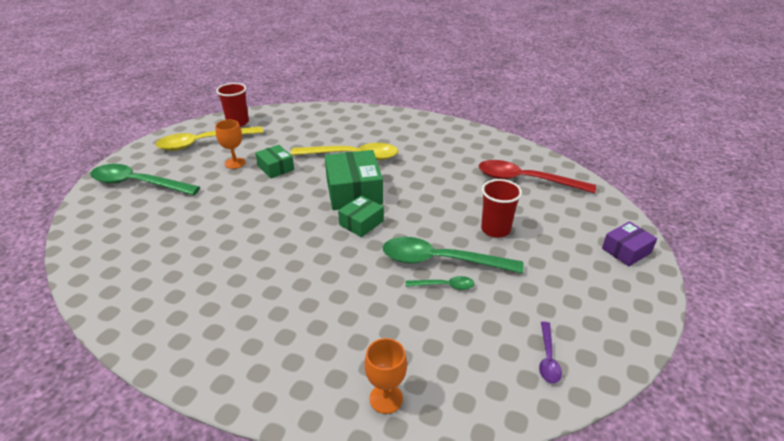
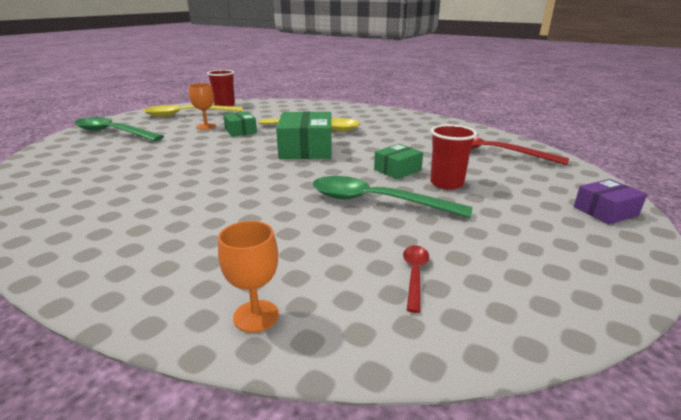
camera: 10 degrees right, 10 degrees down
green box [338,195,384,237] -> green box moved to [374,144,423,179]
green spoon [405,276,475,290] -> none
purple spoon [539,322,562,383] -> none
none -> red spoon [403,245,429,313]

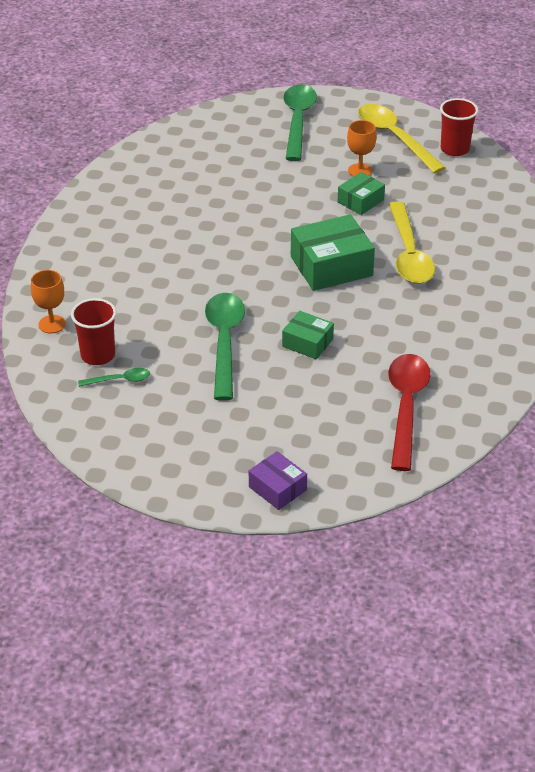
camera: 70 degrees right, 15 degrees up
red spoon [403,245,429,313] -> green spoon [78,368,150,387]
red cup [430,125,477,190] -> red cup moved to [71,298,116,365]

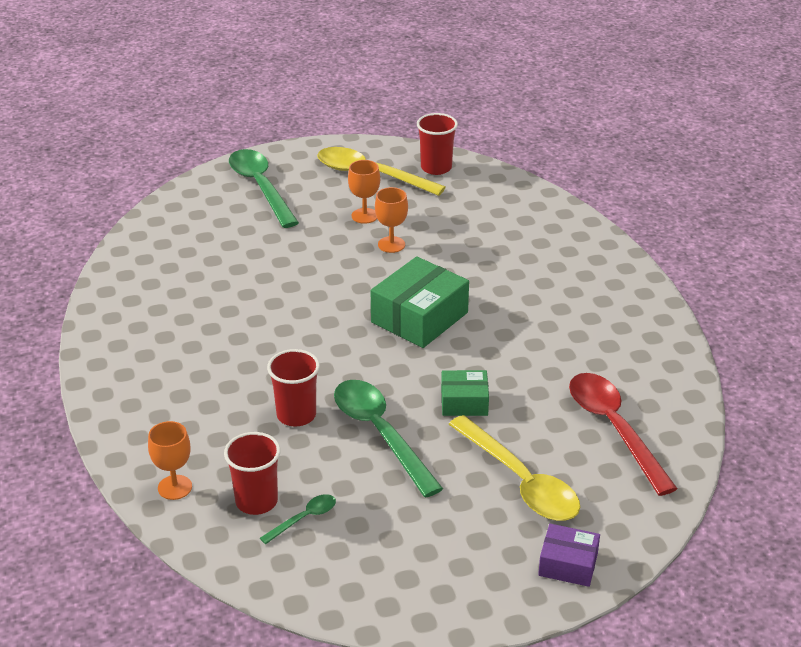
camera: 30 degrees left, 5 degrees down
green box [338,172,385,215] -> orange goblet [375,187,408,253]
yellow spoon [389,201,435,284] -> yellow spoon moved to [448,415,580,521]
none -> red cup [267,349,320,426]

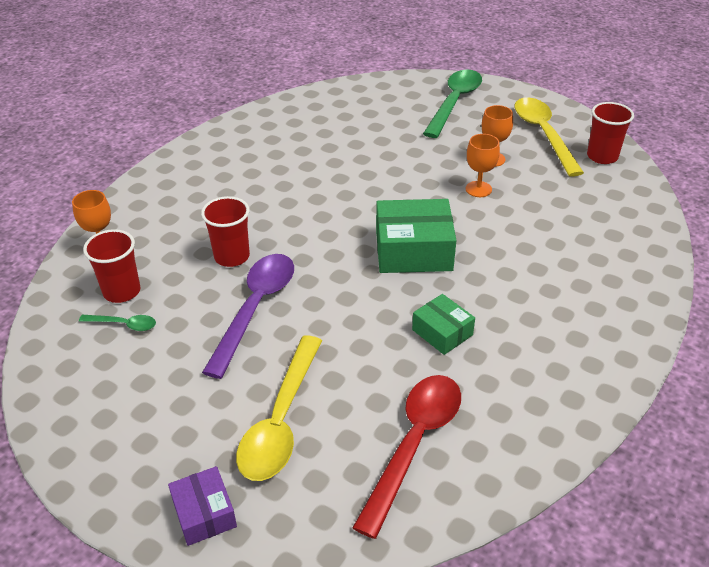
camera: 50 degrees right, 5 degrees up
green spoon [334,380,443,498] -> purple spoon [202,254,294,379]
green box [441,370,489,416] -> green box moved to [412,294,475,355]

